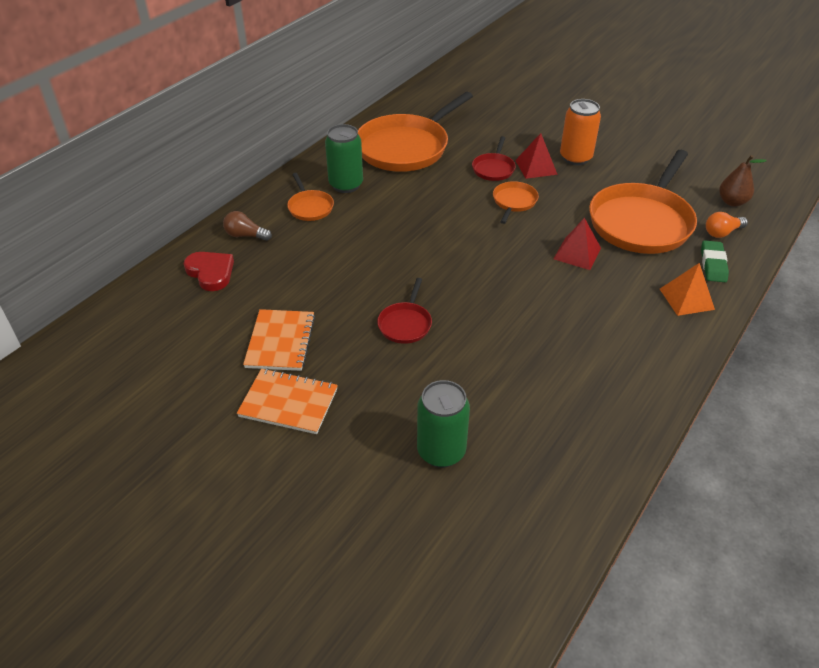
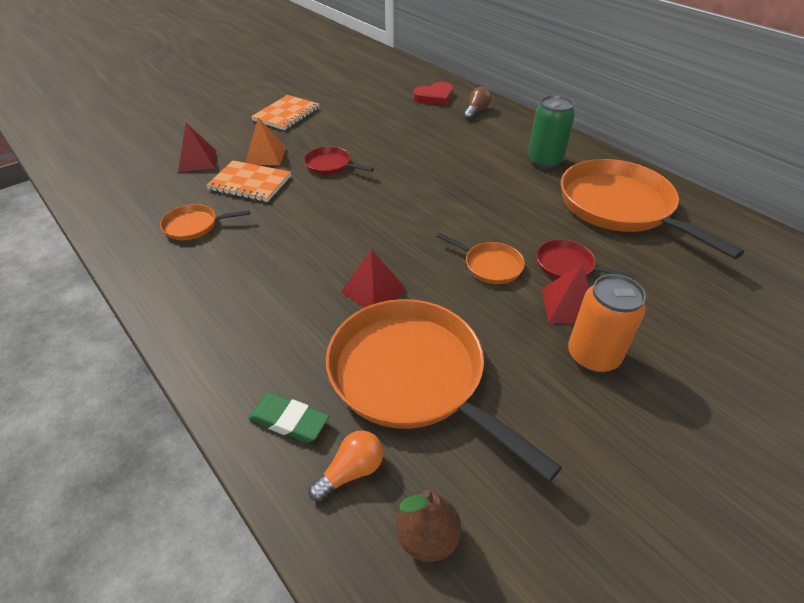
camera: 105 degrees right, 0 degrees up
orange notebook [243,309,315,371] -> orange notebook moved to [206,160,291,202]
orange pan [287,173,334,221] -> orange pan moved to [160,204,250,240]
green can [417,380,470,468] -> red pyramid [178,123,216,172]
orange pyramid [660,263,715,316] -> orange pyramid moved to [245,117,286,165]
orange light bulb [706,212,748,238] -> orange light bulb turned 60 degrees clockwise [308,430,383,502]

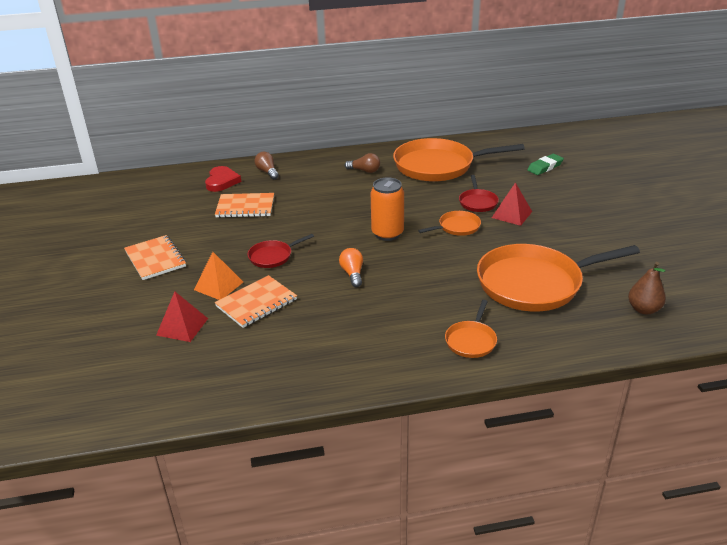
camera: 60 degrees left, 10 degrees down
orange pan [160,204,250,240] -> orange pan moved to [445,300,497,358]
green eraser [248,393,329,443] -> green eraser moved to [527,154,564,175]
orange light bulb [308,430,383,502] -> orange light bulb moved to [339,248,363,287]
red pyramid [341,248,406,308] -> none
green can [528,95,575,169] -> brown light bulb [345,153,380,173]
red pan [536,239,635,280] -> red pan turned 60 degrees counterclockwise [459,175,499,212]
orange can [568,274,646,373] -> orange can moved to [371,177,404,241]
none -> orange notebook [215,193,274,218]

